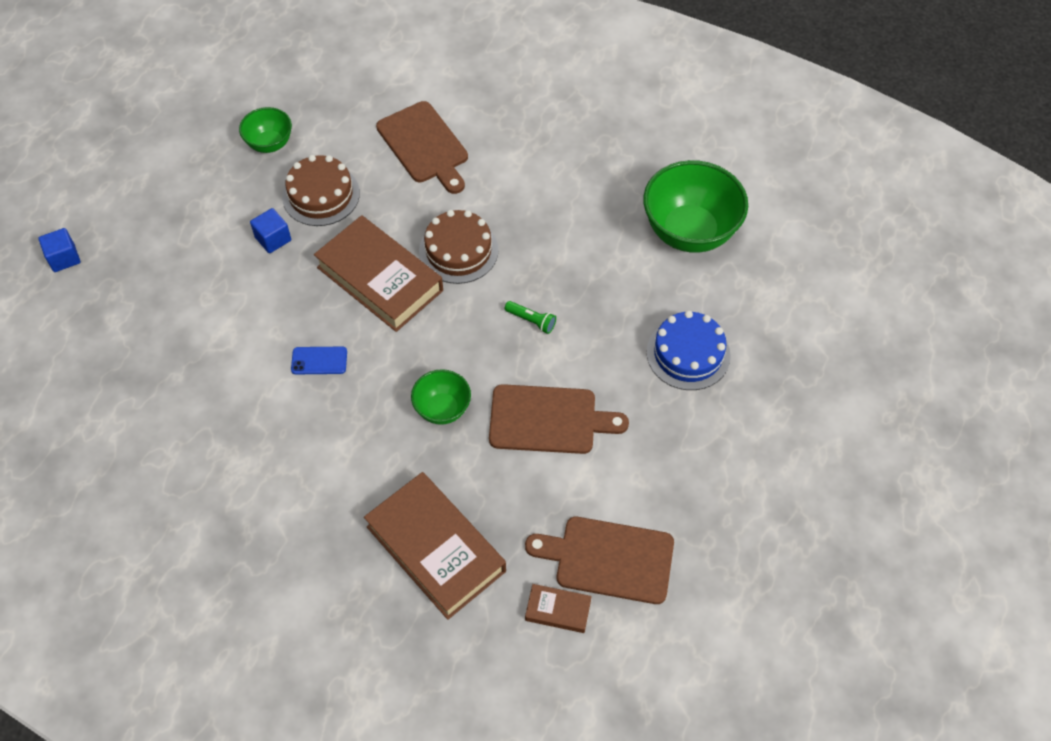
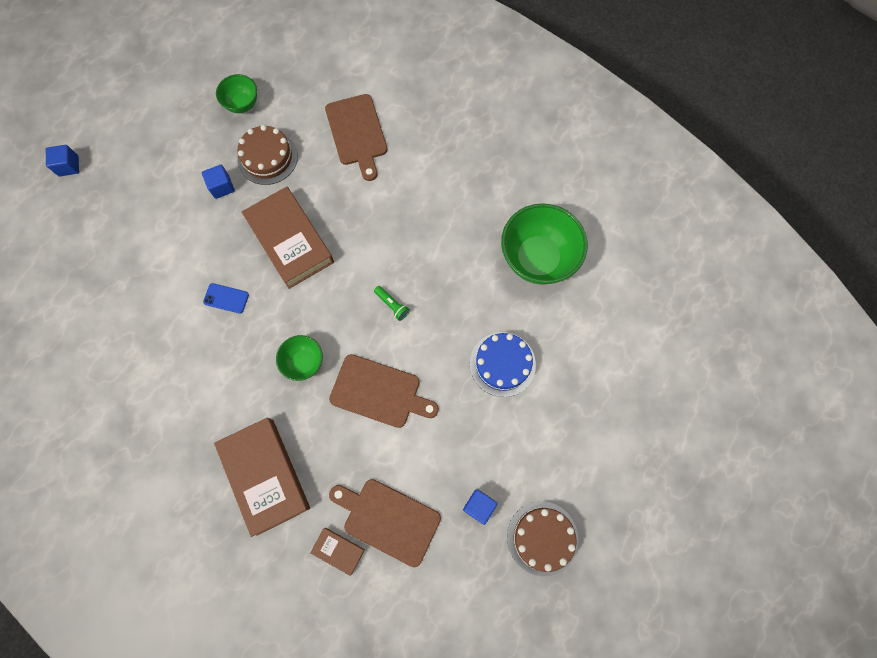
camera: 15 degrees right, 15 degrees up
brown cake [419,210,499,284] -> brown cake moved to [507,501,579,576]
none -> blue cube [463,489,498,525]

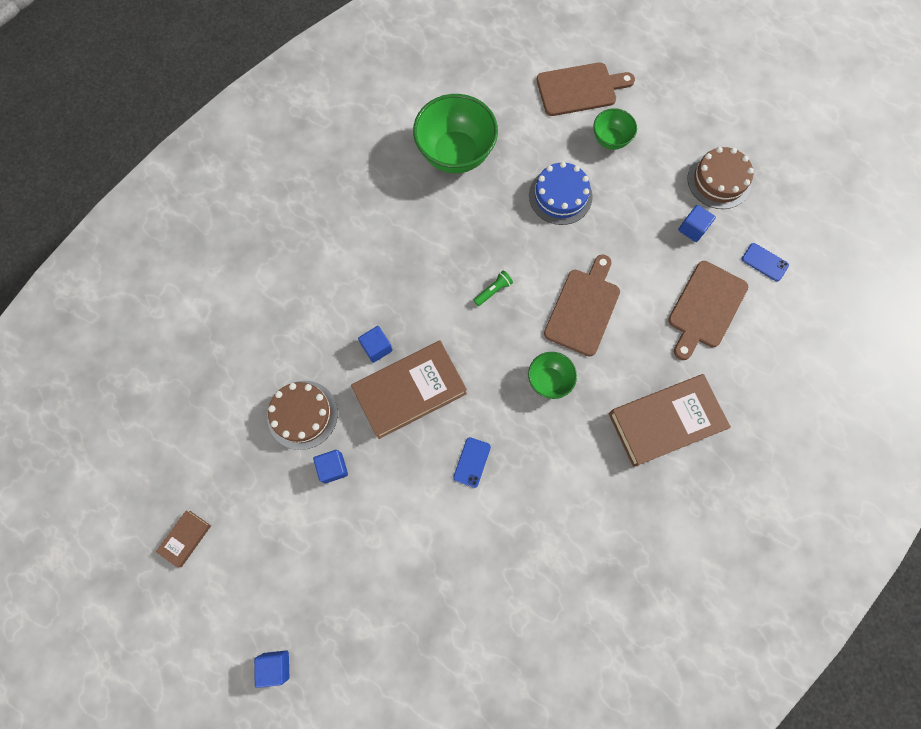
camera: 85 degrees left, 0 degrees up
green bowl [216,74,257,113] -> green bowl moved to [594,108,637,150]
brown book [310,527,365,576] -> brown book moved to [156,510,211,568]
brown cutting board [325,94,387,181] -> brown cutting board moved to [536,62,635,116]
none -> blue cube [358,326,393,363]
none -> blue phone [742,243,789,281]

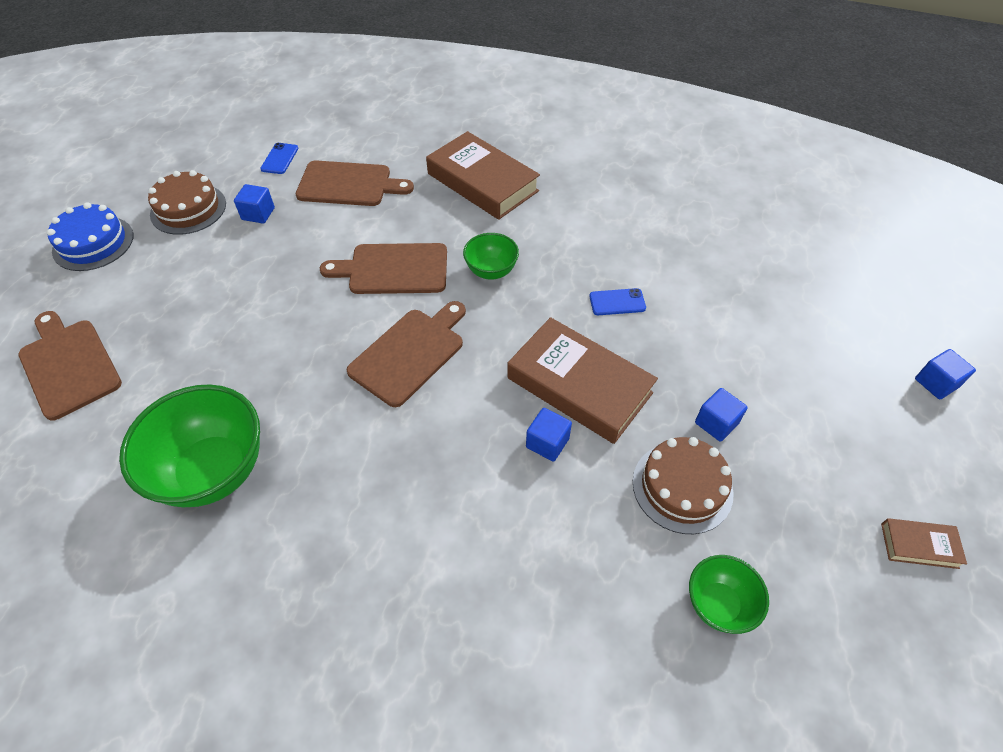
camera: 115 degrees left, 20 degrees down
green flashlight [474,270,513,306] -> brown cutting board [347,301,466,407]
blue cake [529,162,593,225] -> blue cake moved to [47,202,133,271]
green bowl [594,108,637,150] -> green bowl moved to [689,555,769,634]

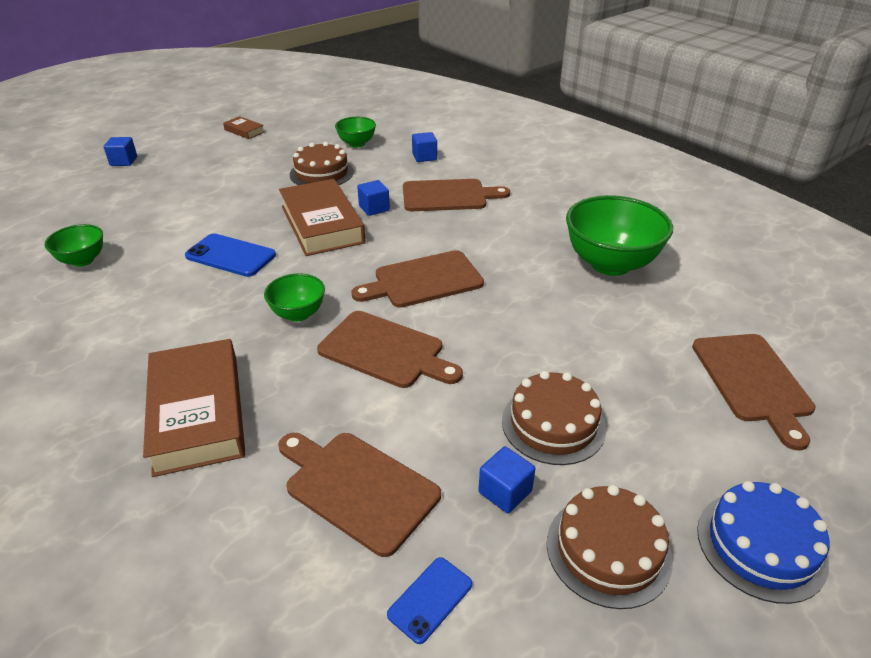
camera: 150 degrees left, 15 degrees down
blue phone [589,288,646,315] -> blue phone [185,233,276,277], size x1.67
blue cube [695,388,748,442] -> blue cube moved to [412,132,437,162]
none -> green bowl [44,224,103,267]
none -> brown cutting board [403,179,510,211]
none -> brown cake [502,371,606,465]

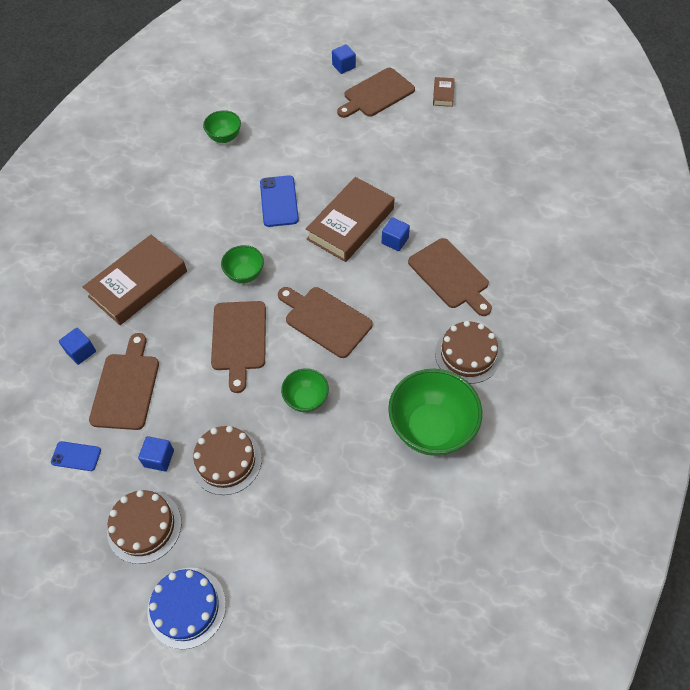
camera: 60 degrees right, 20 degrees up
brown cake [290,142,354,185] -> brown cake moved to [435,321,501,384]
green bowl [335,117,376,147] -> green bowl moved to [281,368,329,412]
blue cube [412,132,437,162] -> blue cube moved to [59,328,96,365]
brown cutting board [692,334,815,450] -> brown cutting board moved to [337,68,415,118]

